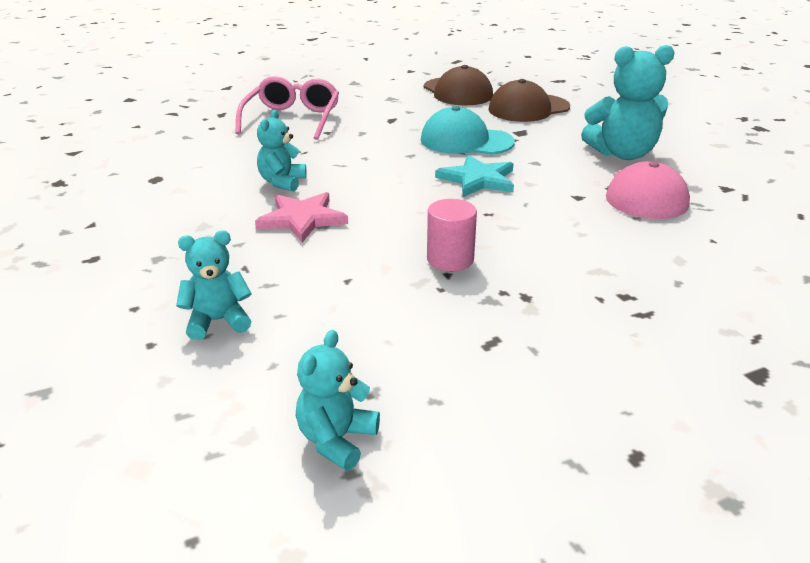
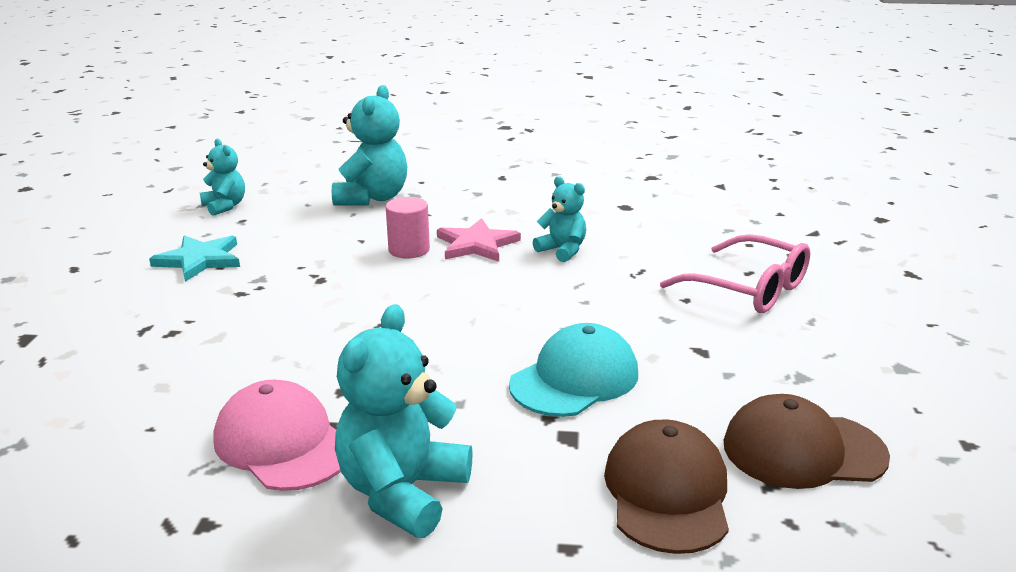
camera: 120 degrees right, 5 degrees down
turquoise teddy bear [176,231,252,340] -> turquoise teddy bear [332,85,407,206], size x1.69
pink cylinder [427,199,477,271] -> pink cylinder moved to [386,197,430,258]
turquoise star [435,155,514,197] -> turquoise star moved to [149,235,240,282]

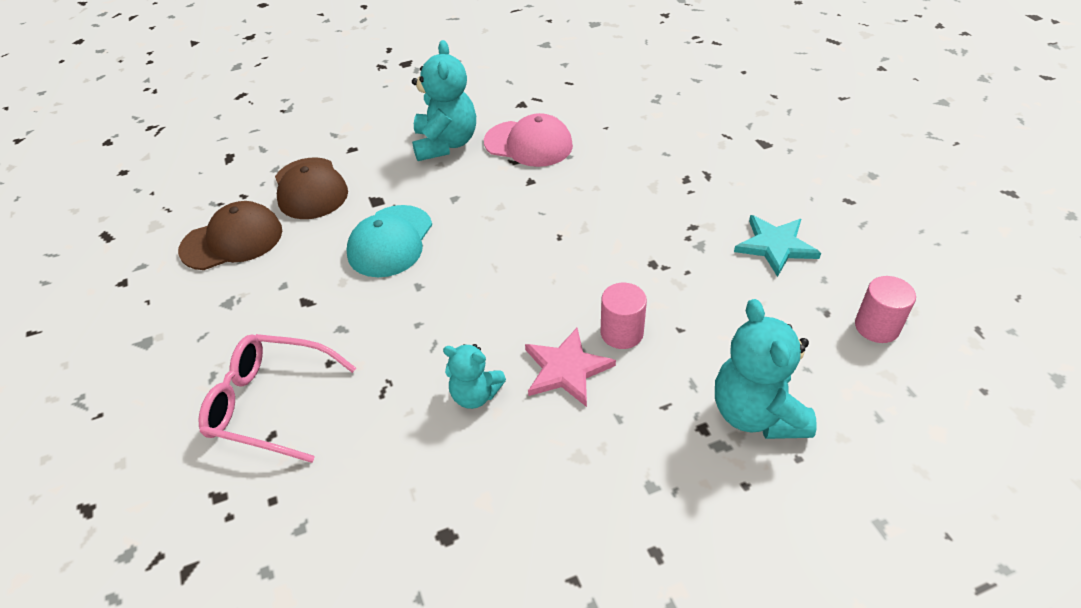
camera: 155 degrees right, 20 degrees up
turquoise teddy bear [200,139,245,216] -> pink cylinder [855,276,916,343]

